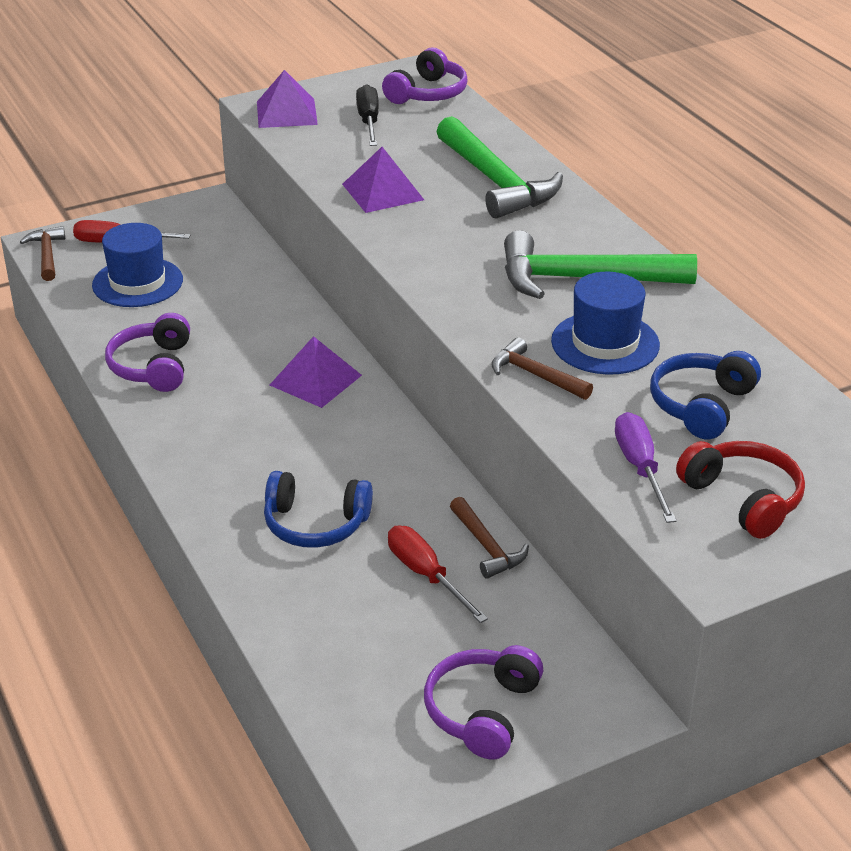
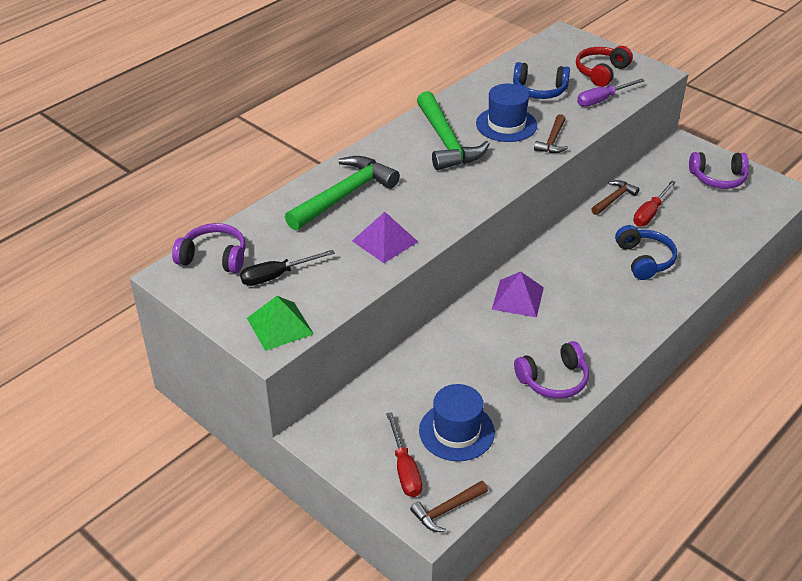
camera: 110 degrees left, 5 degrees up
purple pyramid [257,70,318,128] -> green pyramid [247,296,314,351]

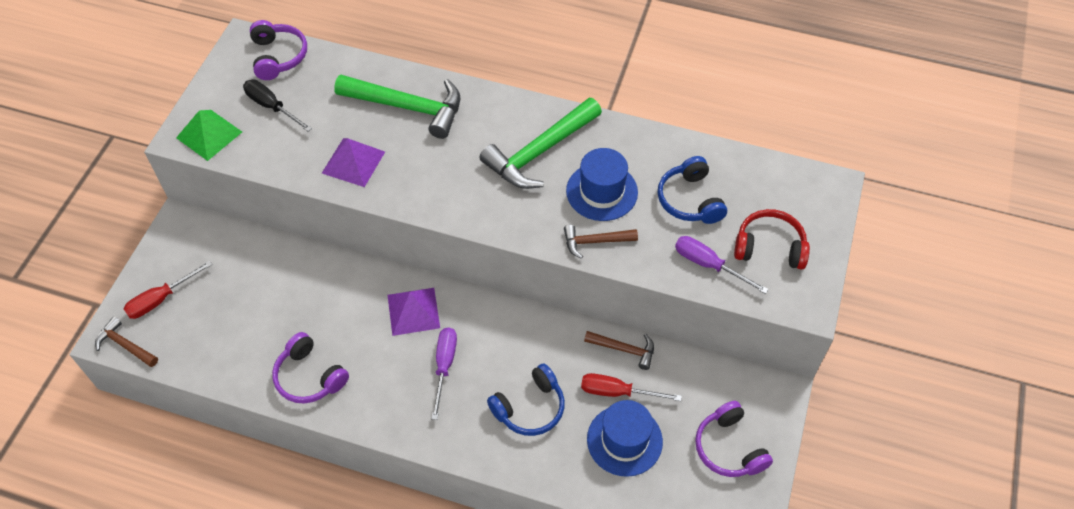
camera: 65 degrees right, 15 degrees up
blue hat [419,384,495,461] -> blue hat moved to [587,400,663,477]
none -> purple screwdriver [431,327,457,420]

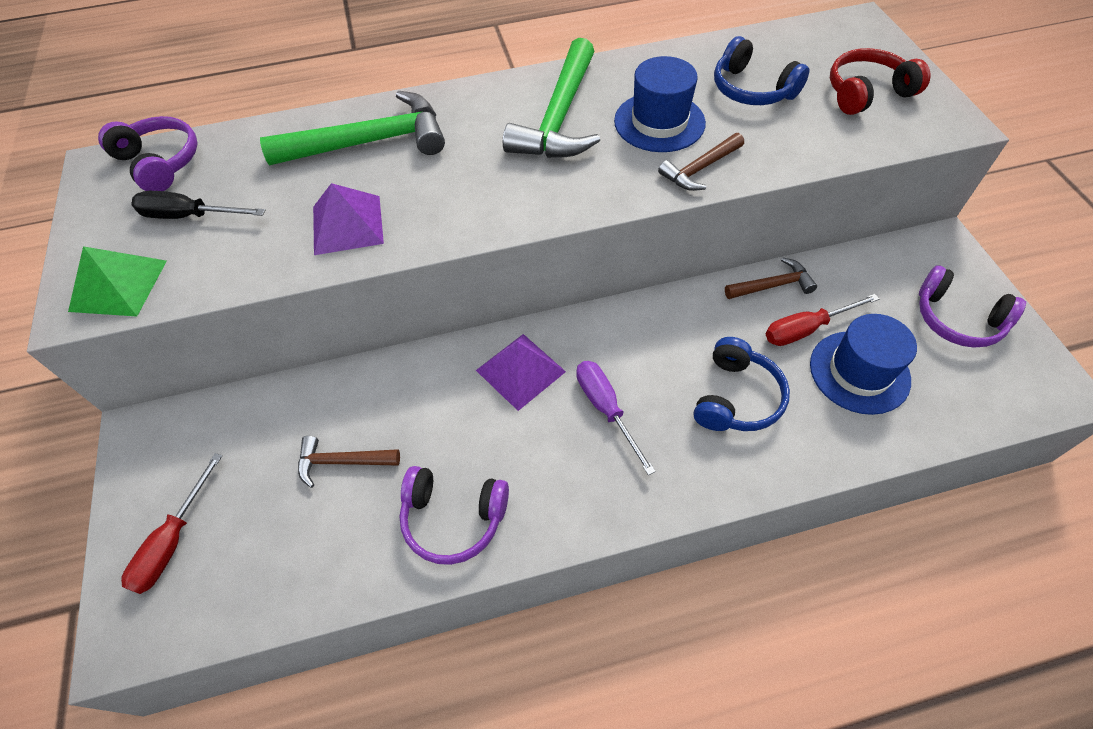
camera: 30 degrees left, 0 degrees up
brown hammer [95,317,158,367] -> brown hammer moved to [298,436,400,488]
purple screwdriver [675,236,769,294] -> none

